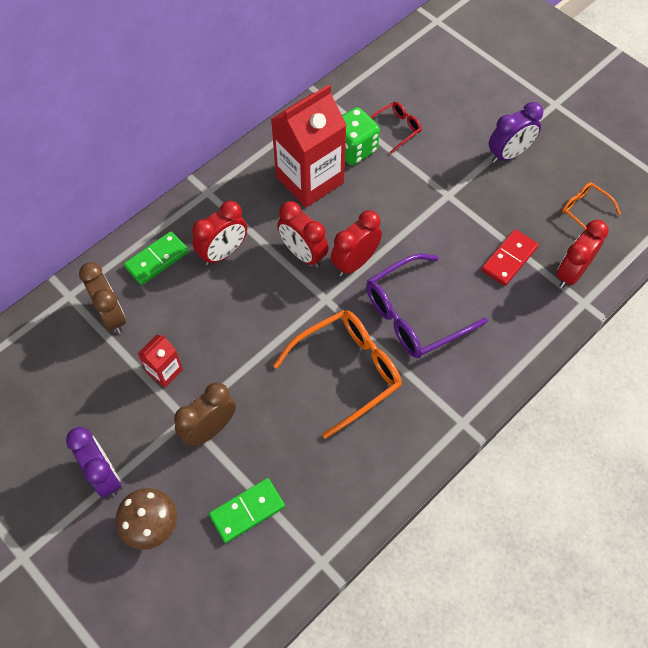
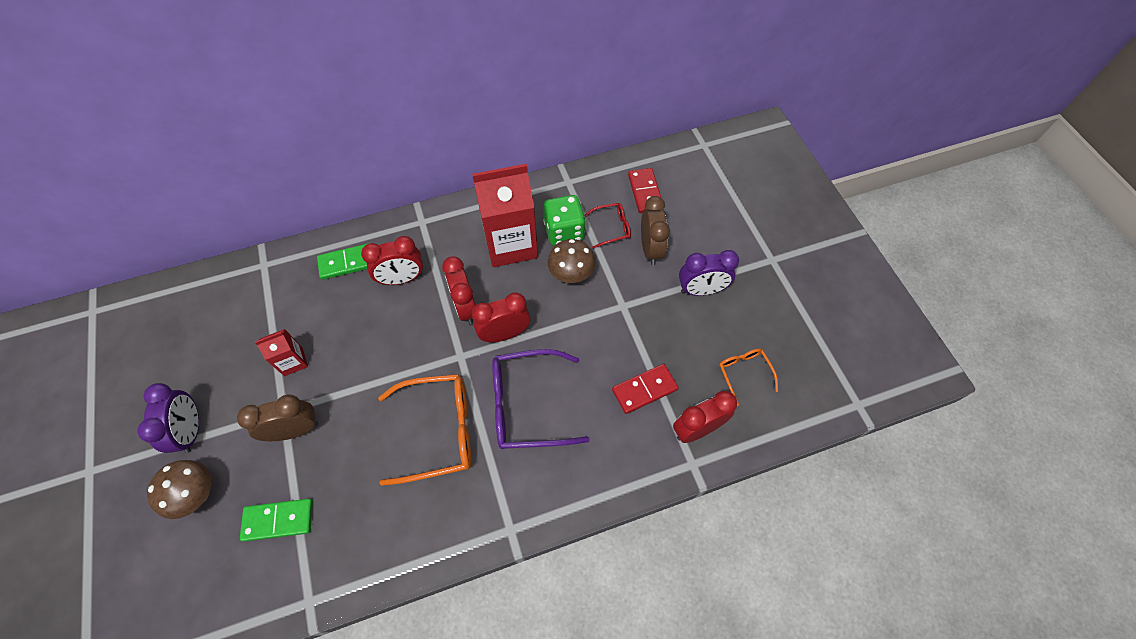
camera: 25 degrees right, 0 degrees up
brown clock [79,262,126,333] -> brown clock moved to [641,196,670,265]
none -> brown mushroom [547,239,595,283]
none -> red domino [628,168,661,213]

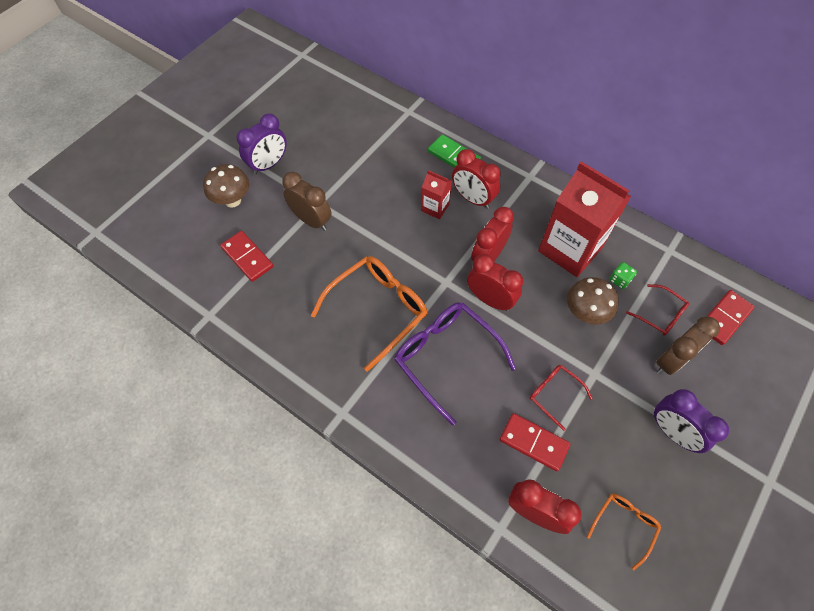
camera: 55 degrees right, 0 degrees up
green domino [240,499,313,542] -> red domino [220,231,274,282]
red carton [255,329,308,376] -> red carton moved to [421,170,452,219]
orange glasses [378,374,471,486] -> orange glasses turned 90 degrees counterclockwise [311,256,428,372]
green dice [543,195,586,246] -> green dice [609,262,637,289], size x0.48
none -> red glasses [530,365,593,431]

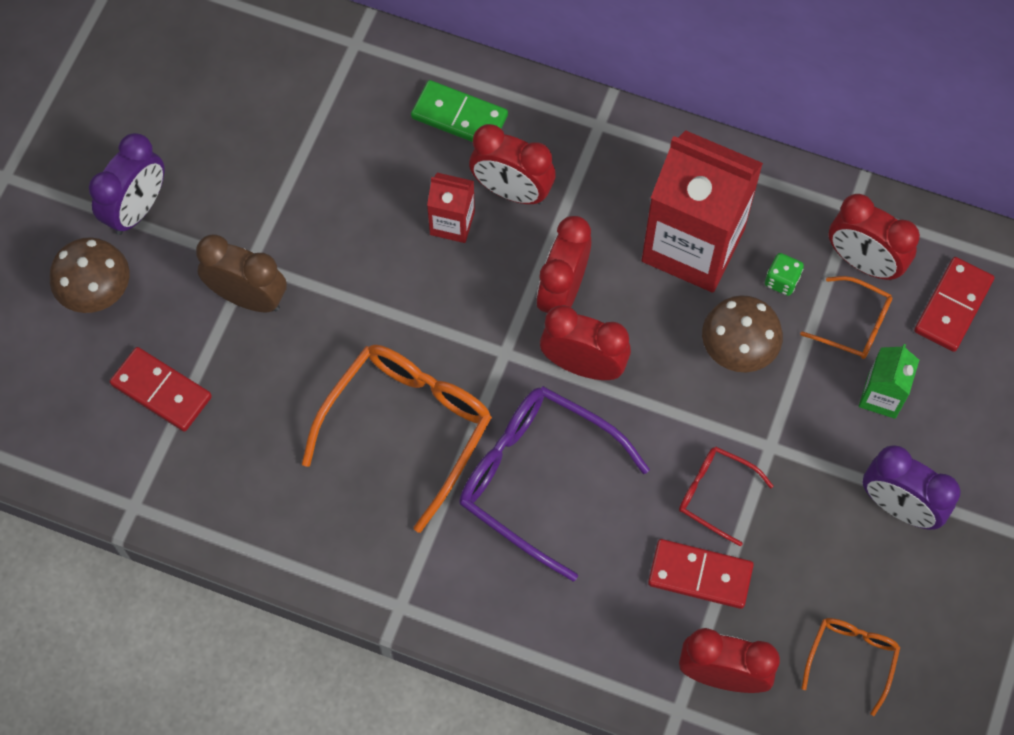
camera: 15 degrees left, 5 degrees up
red glasses [626,284,689,336] -> orange glasses [800,276,892,359]
brown clock [656,316,720,375] -> green carton [859,344,919,419]
none -> red clock [828,194,920,280]

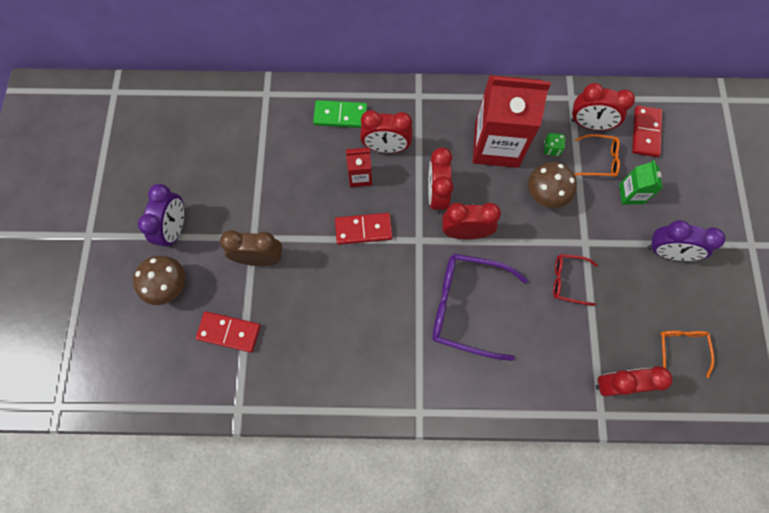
camera: 20 degrees left, 5 degrees up
orange glasses [302,345,492,533] -> none
red domino [648,539,754,609] -> red domino moved to [335,213,393,245]

